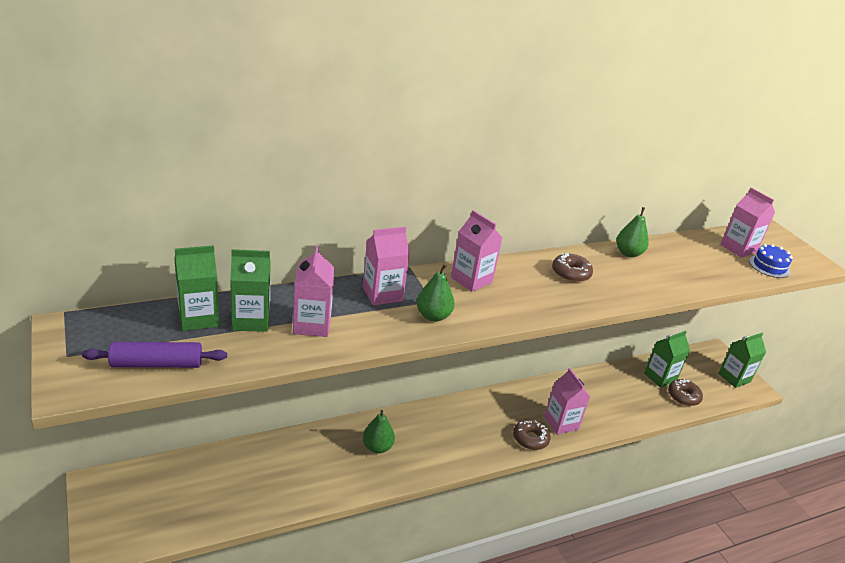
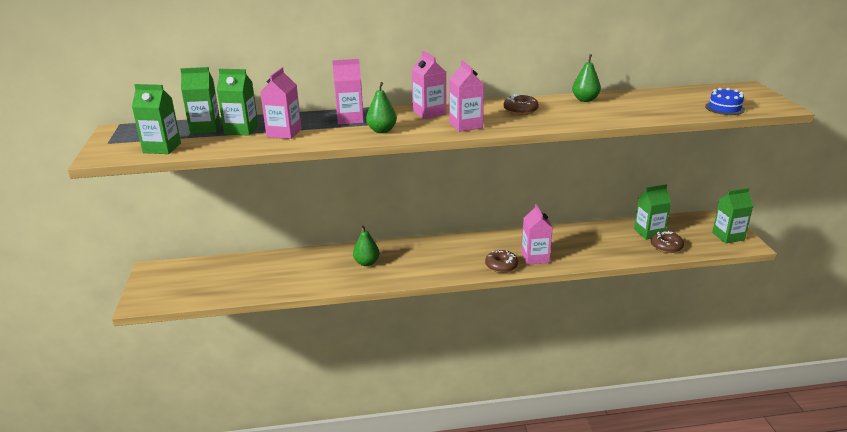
camera: 20 degrees right, 5 degrees down
purple rolling pin [82,342,227,368] -> green carton [132,84,181,154]
pink carton [720,187,775,258] -> pink carton moved to [449,61,484,132]

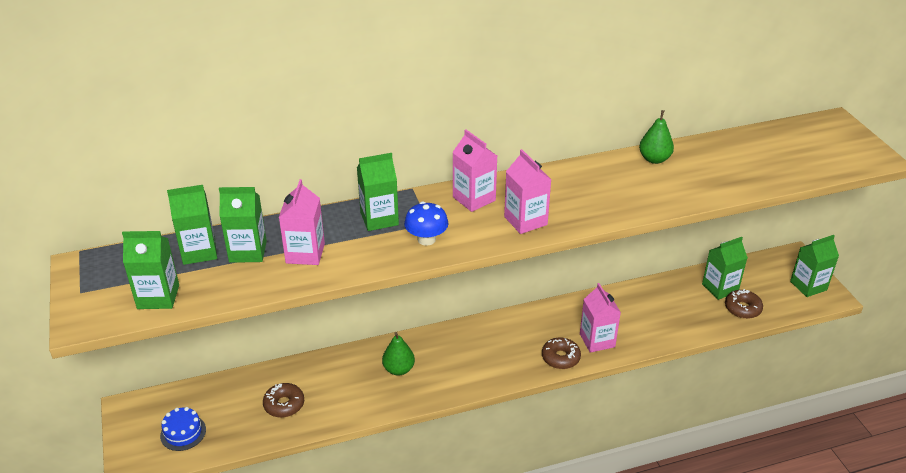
camera: 10 degrees left, 10 degrees up
pink carton [332,59,364,125] -> green carton [357,153,399,231]
green pear [366,82,397,133] -> blue mushroom [404,202,448,246]
brown donut [503,94,539,115] -> brown donut moved to [263,383,304,418]
blue cake [705,88,745,115] -> blue cake moved to [160,407,206,451]

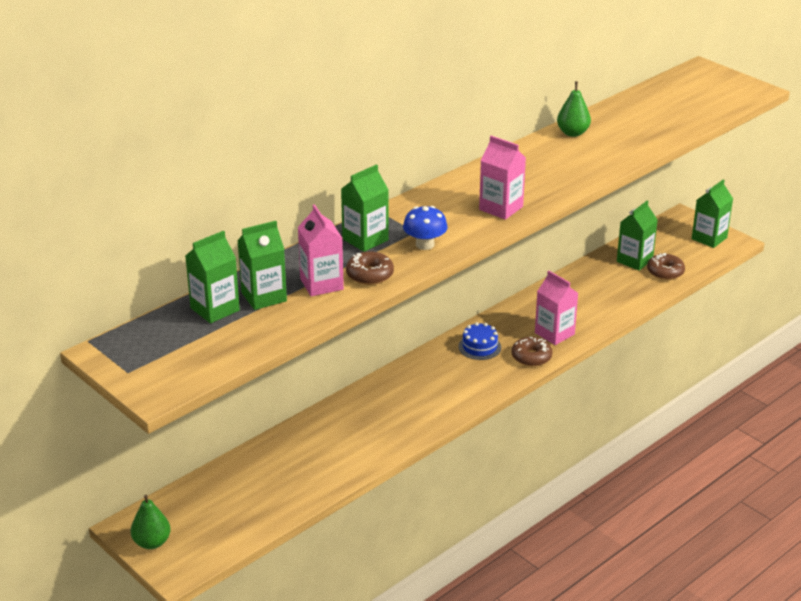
camera: 25 degrees left, 5 degrees down
green carton [122,231,179,309] -> none
blue cake [160,407,206,451] -> blue cake moved to [459,322,501,360]
brown donut [263,383,304,418] -> brown donut moved to [346,251,394,285]
green pear [382,332,415,375] -> green pear moved to [131,495,171,549]
pink carton [452,130,497,212] -> none

